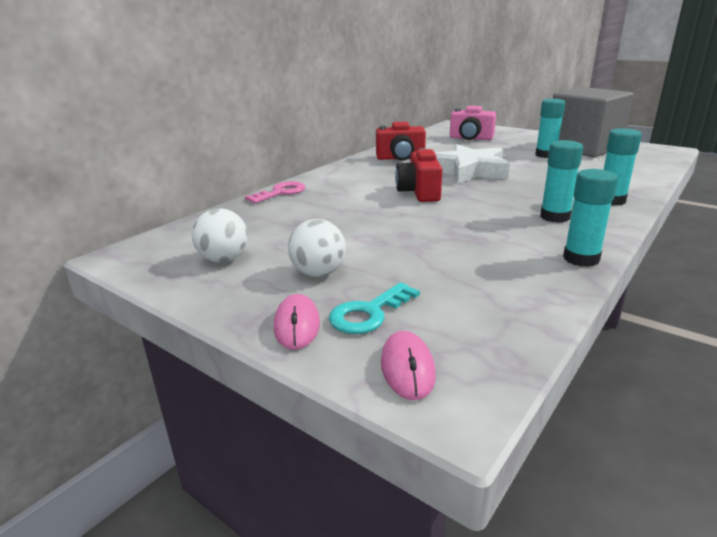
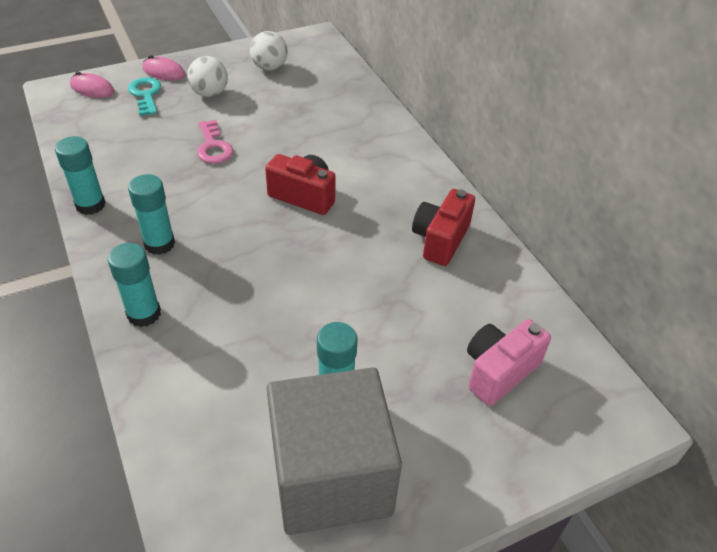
camera: 115 degrees right, 20 degrees up
pink key [245,181,305,203] -> pink key moved to [197,120,233,164]
white star [435,144,510,184] -> none

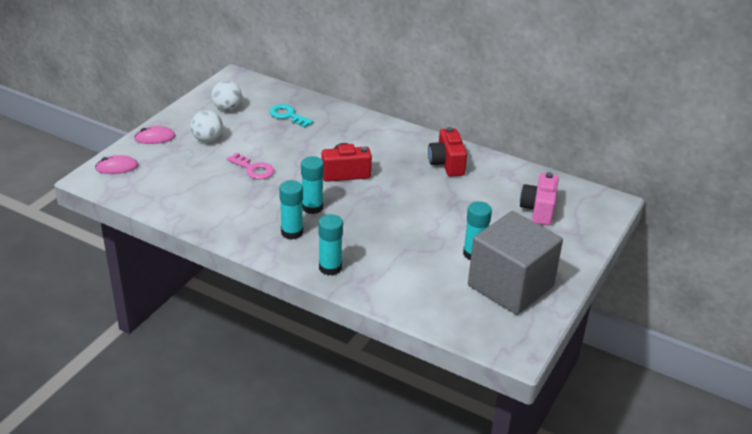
camera: 35 degrees left, 10 degrees down
turquoise glue stick [55,136,106,215] -> turquoise glue stick moved to [301,156,324,214]
turquoise key [128,77,161,116] -> turquoise key moved to [269,104,313,128]

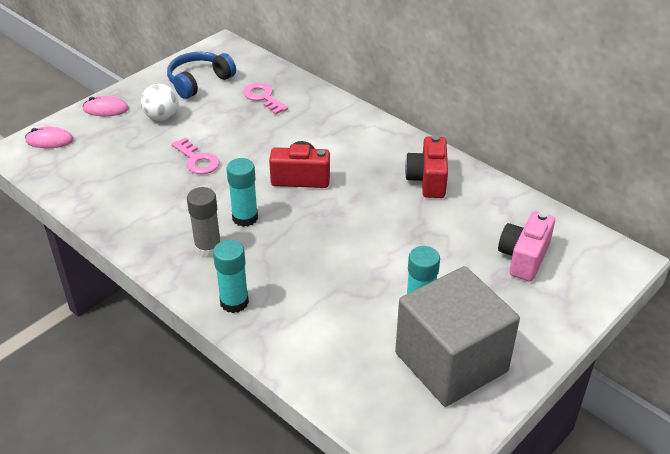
camera: 15 degrees right, 5 degrees up
white ball [211,80,242,111] -> blue headphones [167,52,236,99]
turquoise key [269,104,313,128] -> pink key [243,83,288,115]
turquoise glue stick [279,180,303,240] -> grey glue stick [187,187,221,257]

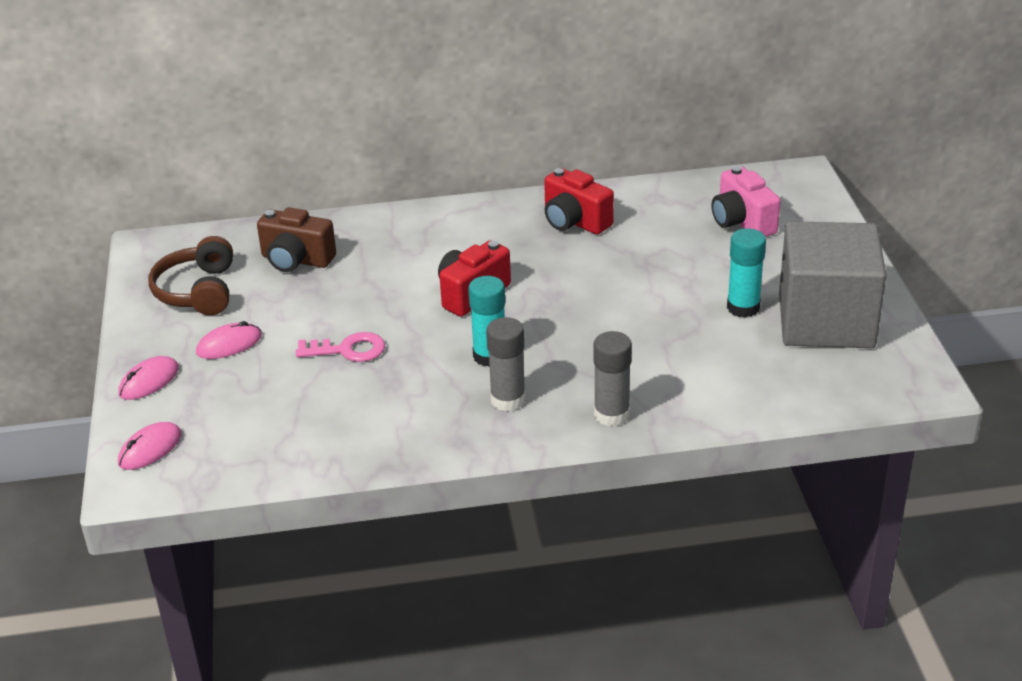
camera: 50 degrees left, 5 degrees down
white ball [141,84,178,121] -> pink mouse [196,321,262,359]
blue headphones [167,52,236,99] -> brown headphones [148,236,233,315]
turquoise glue stick [213,240,249,313] -> grey glue stick [593,331,632,427]
pink key [243,83,288,115] -> brown camera [257,207,336,272]

